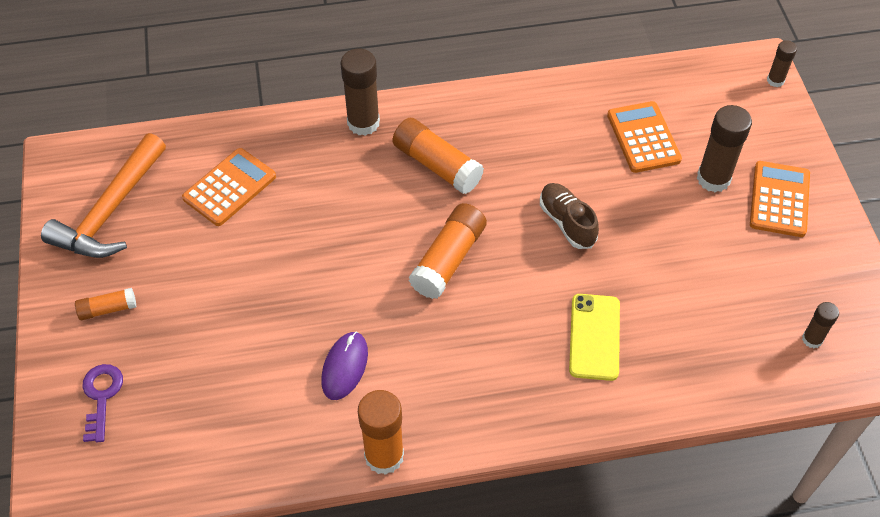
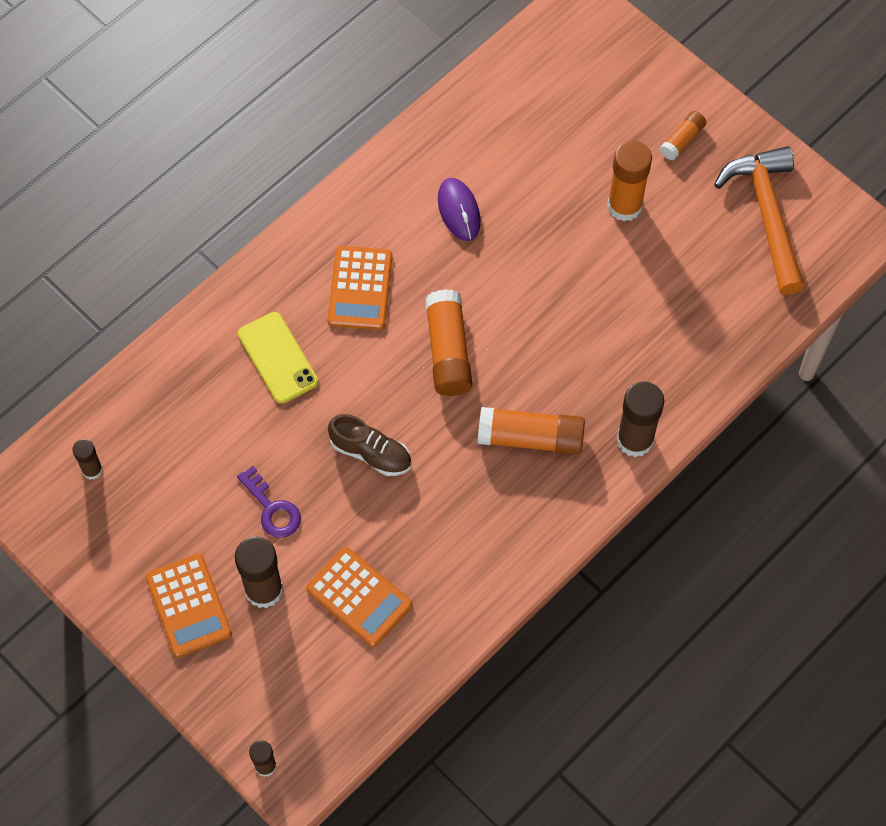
camera: 145 degrees right, 10 degrees up
purple key [82,364,123,443] -> purple key moved to [237,466,301,538]
orange calculator [182,148,276,226] -> orange calculator moved to [327,246,393,330]
orange glue stick [358,390,404,475] -> orange glue stick moved to [607,141,652,221]

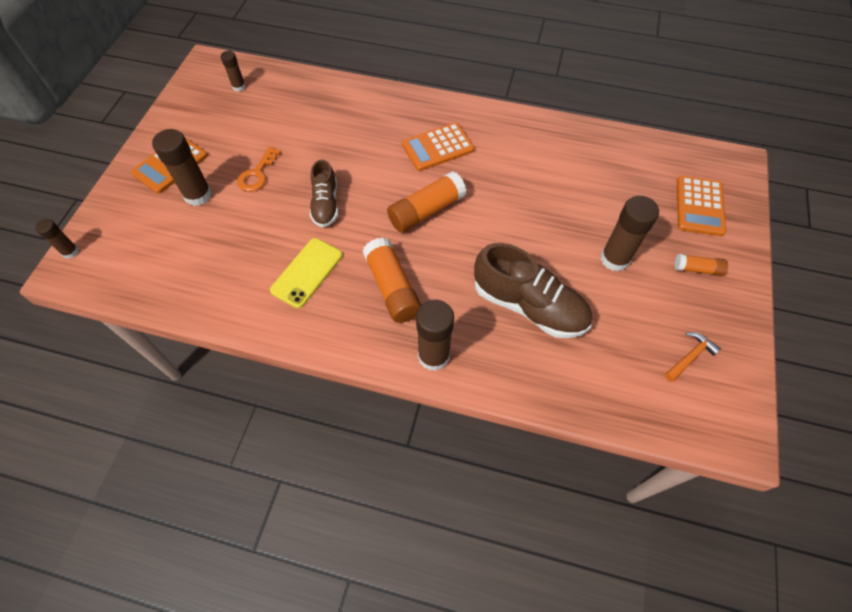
camera: 60 degrees right, 5 degrees down
purple key [237,466,301,538] -> orange key [237,147,281,192]
yellow phone [238,312,318,404] -> yellow phone moved to [270,238,342,308]
orange calculator [306,547,412,647] -> orange calculator moved to [677,176,726,236]
purple mouse [438,178,481,241] -> none
orange glue stick [607,141,652,221] -> brown glue stick [601,196,659,271]
orange hammer [714,146,805,295] -> orange hammer [665,332,721,382], size x0.45
none -> brown shoe [474,243,592,338]

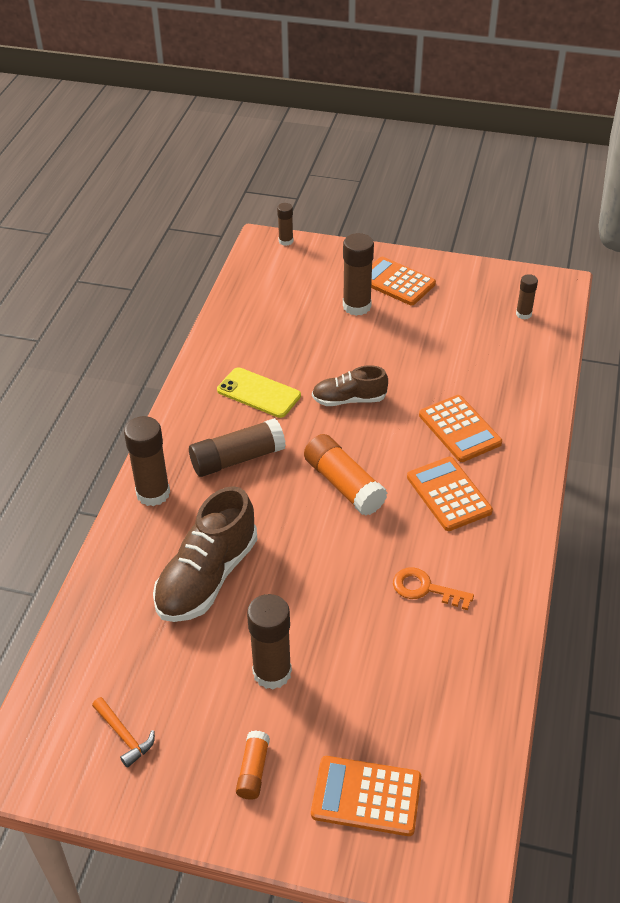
camera: 90 degrees right, 15 degrees down
orange key [237,147,281,192] -> orange key moved to [393,567,474,610]
orange glue stick [362,237,421,323] -> brown glue stick [189,418,286,477]
none -> orange calculator [419,395,502,462]

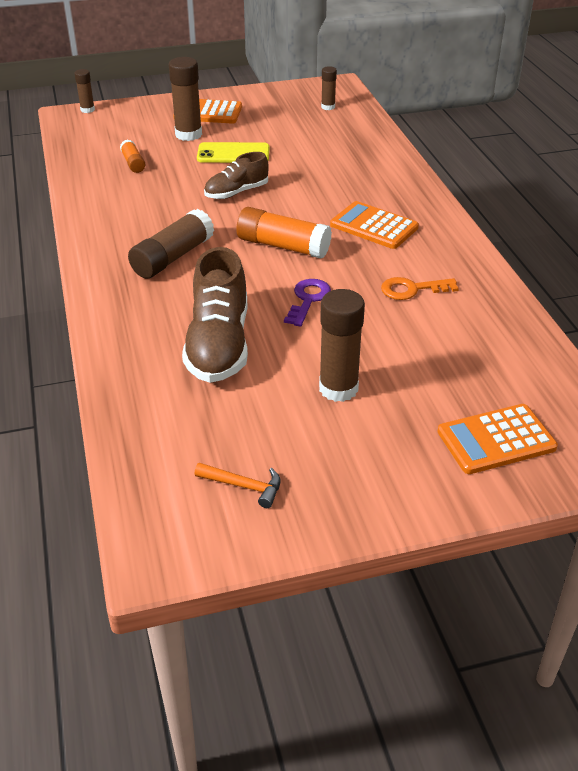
camera: 30 degrees left, 5 degrees down
brown glue stick [124,416,170,506] -> none
yellow phone [217,367,301,418] -> yellow phone moved to [197,142,269,163]
orange glue stick [236,730,270,800] -> orange glue stick moved to [120,139,145,173]
orange calculator [419,395,502,462] -> none
none -> purple key [284,279,331,327]

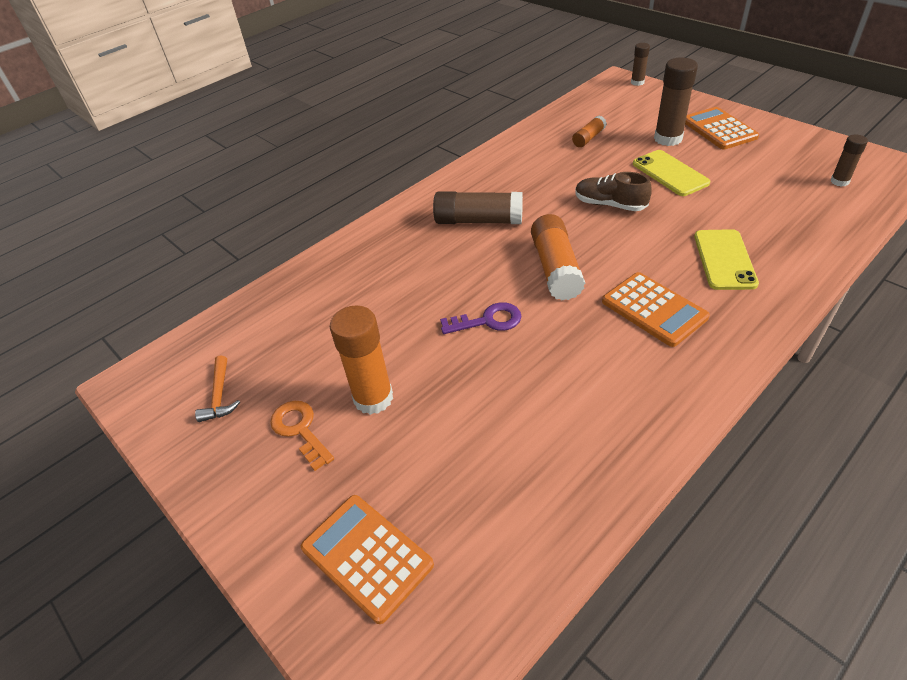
camera: 65 degrees right, 5 degrees up
brown shoe [182,247,248,383] -> none
brown glue stick [319,289,365,402] -> orange glue stick [330,305,393,415]
orange calculator [330,201,419,249] -> orange calculator turned 135 degrees clockwise [602,272,710,347]
orange key [381,277,459,300] -> orange key moved to [270,401,334,471]
none -> yellow phone [694,229,759,290]

